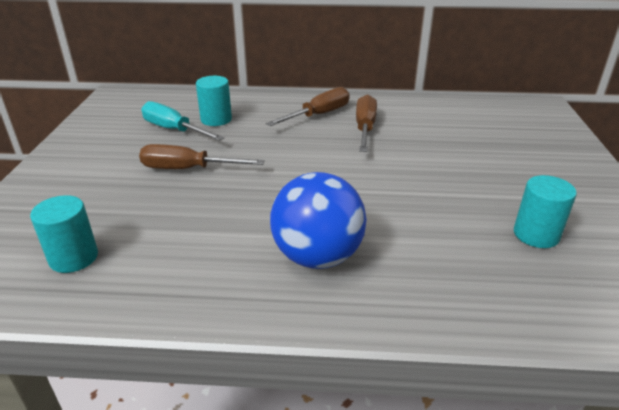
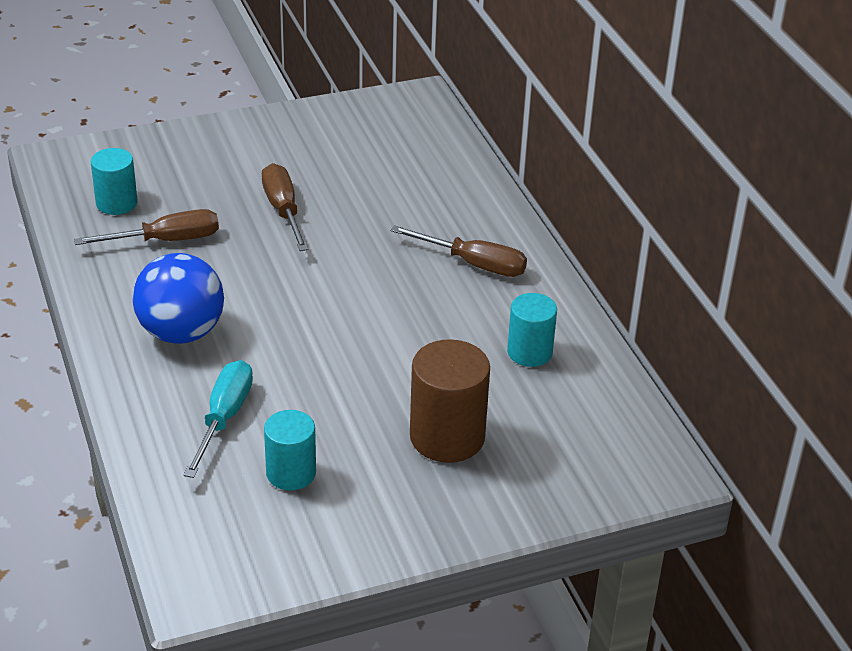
camera: 65 degrees right, 5 degrees up
turquoise screwdriver [141,101,224,141] -> turquoise screwdriver moved to [184,360,253,478]
turquoise cylinder [196,76,232,126] -> turquoise cylinder moved to [507,293,557,367]
brown screwdriver [356,94,377,152] -> brown screwdriver moved to [74,209,219,245]
none -> brown cylinder [410,339,490,463]

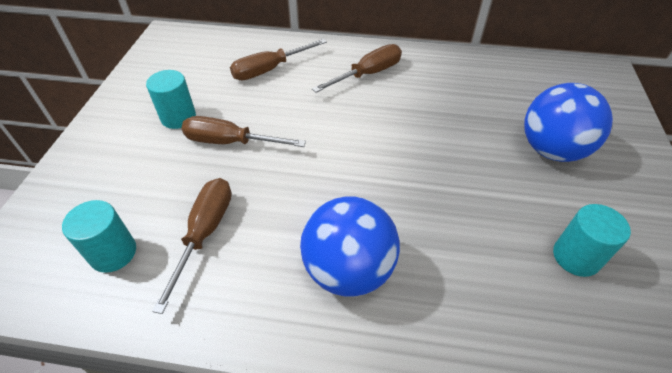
camera: 60 degrees left, 10 degrees up
turquoise screwdriver [184,360,253,478] -> none
brown cylinder [410,339,490,463] -> blue ball [524,83,613,162]
turquoise cylinder [507,293,557,367] -> turquoise cylinder moved to [146,70,196,129]
none -> brown screwdriver [230,39,327,80]

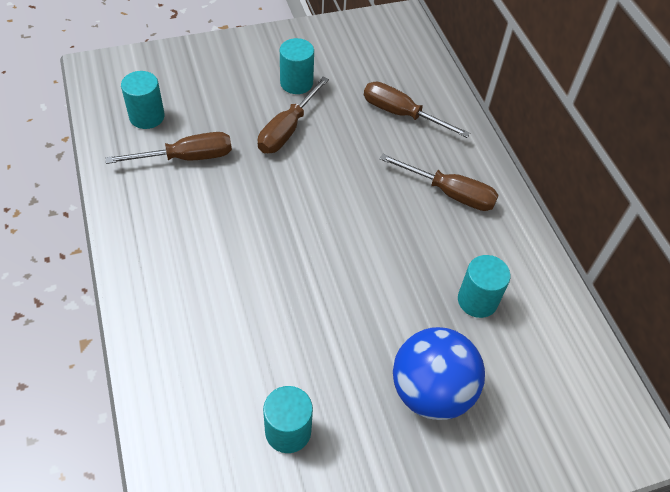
camera: 60 degrees right, 5 degrees up
brown screwdriver [181,116,306,147] -> brown screwdriver turned 135 degrees counterclockwise [258,77,329,153]
blue ball [300,196,400,297] -> none
none -> turquoise cylinder [458,255,511,318]

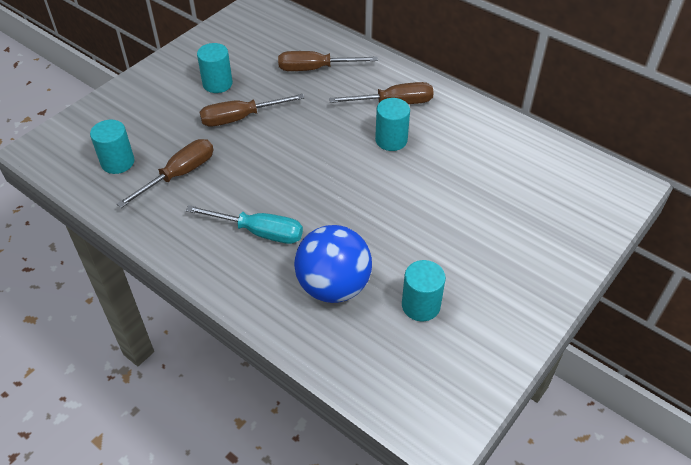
camera: 30 degrees left, 5 degrees down
brown screwdriver [258,77,329,153] -> brown screwdriver turned 75 degrees clockwise [200,94,305,127]
blue ball [393,327,485,420] -> blue ball moved to [294,225,372,303]
turquoise cylinder [458,255,511,318] -> turquoise cylinder moved to [375,98,410,151]
none -> turquoise screwdriver [186,205,303,244]

